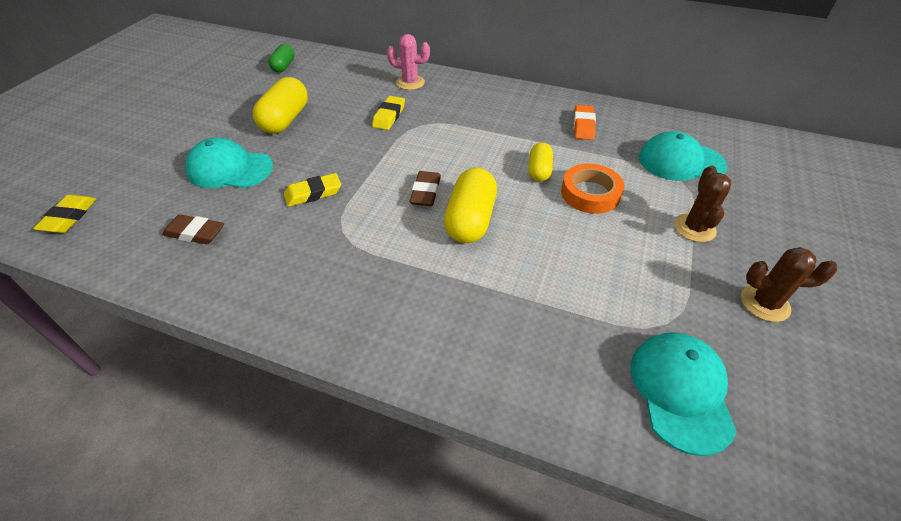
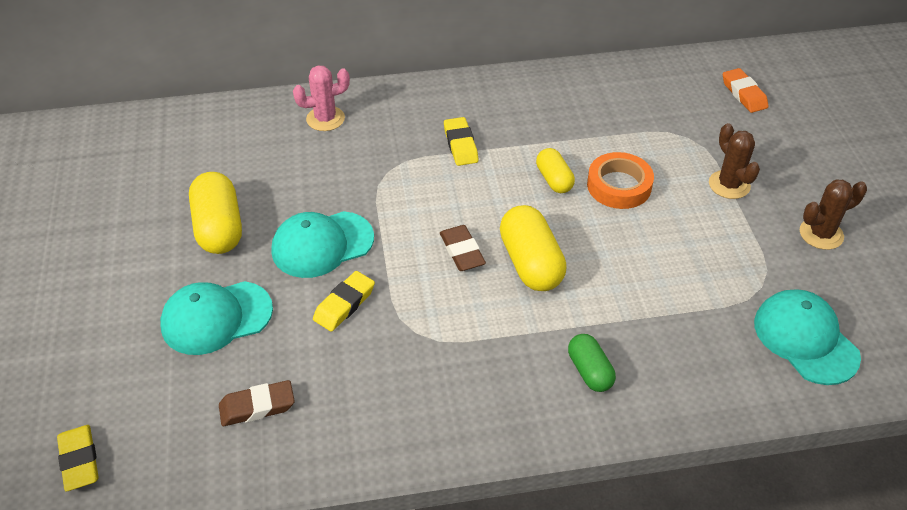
camera: 30 degrees left, 0 degrees up
green capsule [268,44,295,72] -> green capsule moved to [568,334,616,392]
yellow eraser [372,96,405,130] -> yellow eraser moved to [444,117,478,166]
orange eraser [573,105,596,140] -> orange eraser moved to [723,68,768,113]
turquoise cap [639,131,728,181] -> turquoise cap moved to [271,211,374,278]

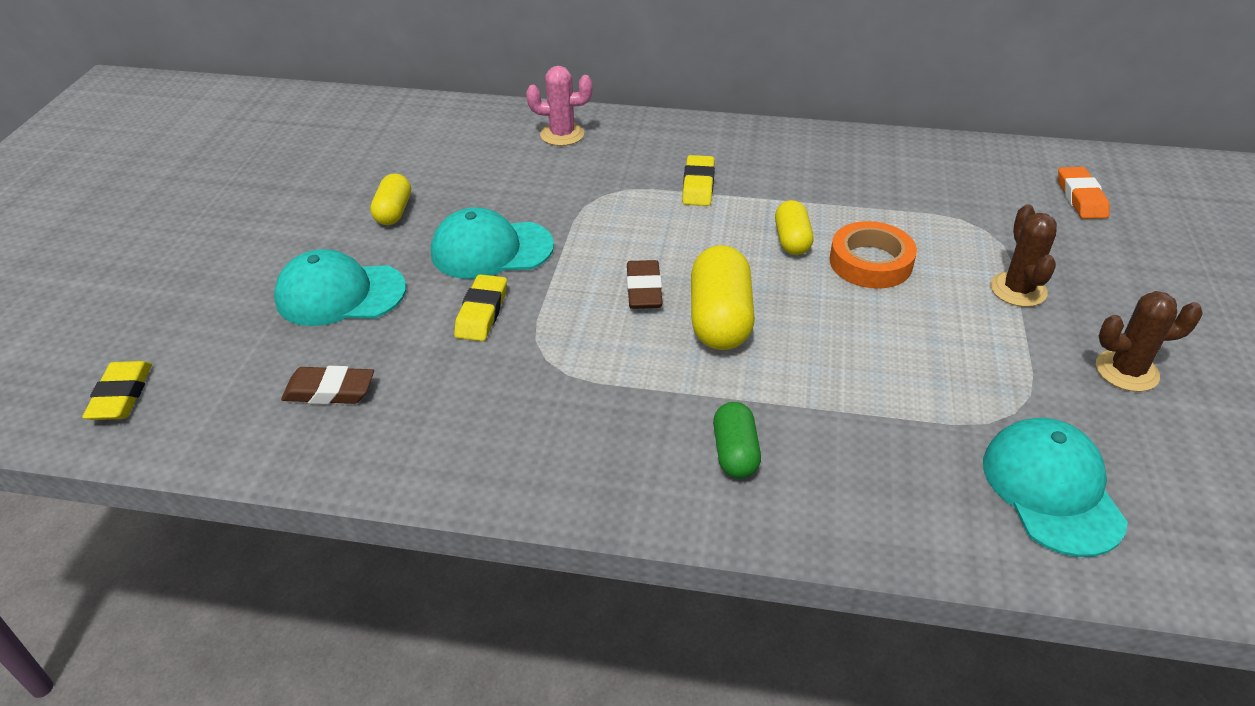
camera: 20 degrees right, 5 degrees down
yellow capsule [189,172,242,254] -> yellow capsule [370,173,411,225], size x0.60
yellow eraser [313,271,375,332] -> yellow eraser turned 45 degrees counterclockwise [454,274,507,341]

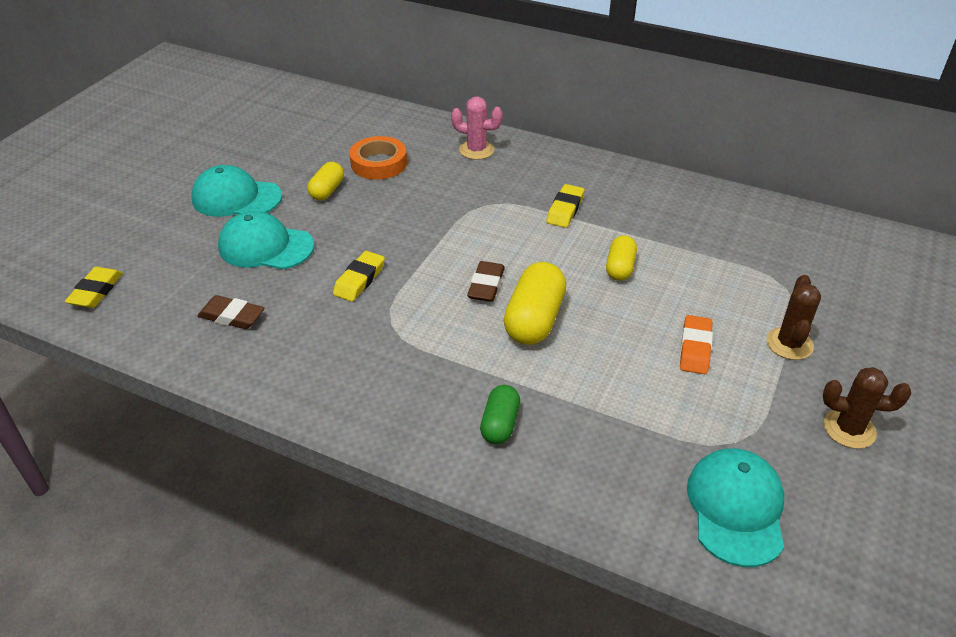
camera: 15 degrees right, 0 degrees up
turquoise cap [431,207,554,279] -> turquoise cap moved to [191,165,282,217]
orange tape [830,221,917,289] -> orange tape moved to [349,136,407,180]
orange eraser [1058,167,1109,219] -> orange eraser moved to [680,315,713,374]

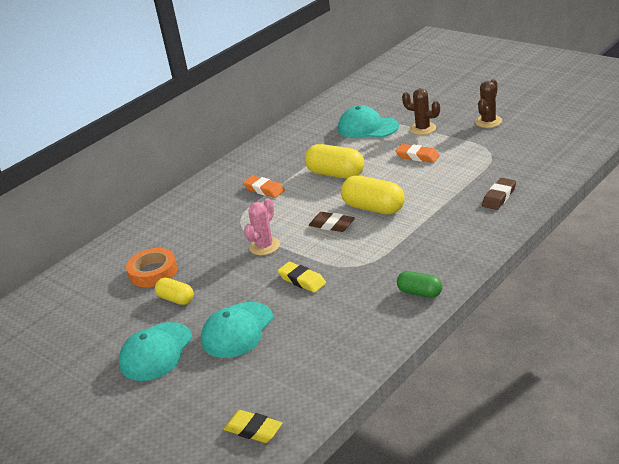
camera: 70 degrees left, 10 degrees down
brown eraser [197,295,264,329] -> brown eraser moved to [482,178,516,210]
pink cactus [451,97,503,160] -> pink cactus moved to [244,199,280,255]
green capsule [480,385,520,444] -> green capsule moved to [397,271,442,298]
yellow eraser [546,184,585,228] -> orange eraser [243,176,285,198]
yellow capsule [606,235,637,281] -> yellow capsule [305,144,364,179], size x1.67
turquoise cap [687,449,784,567] -> turquoise cap moved to [338,105,399,138]

